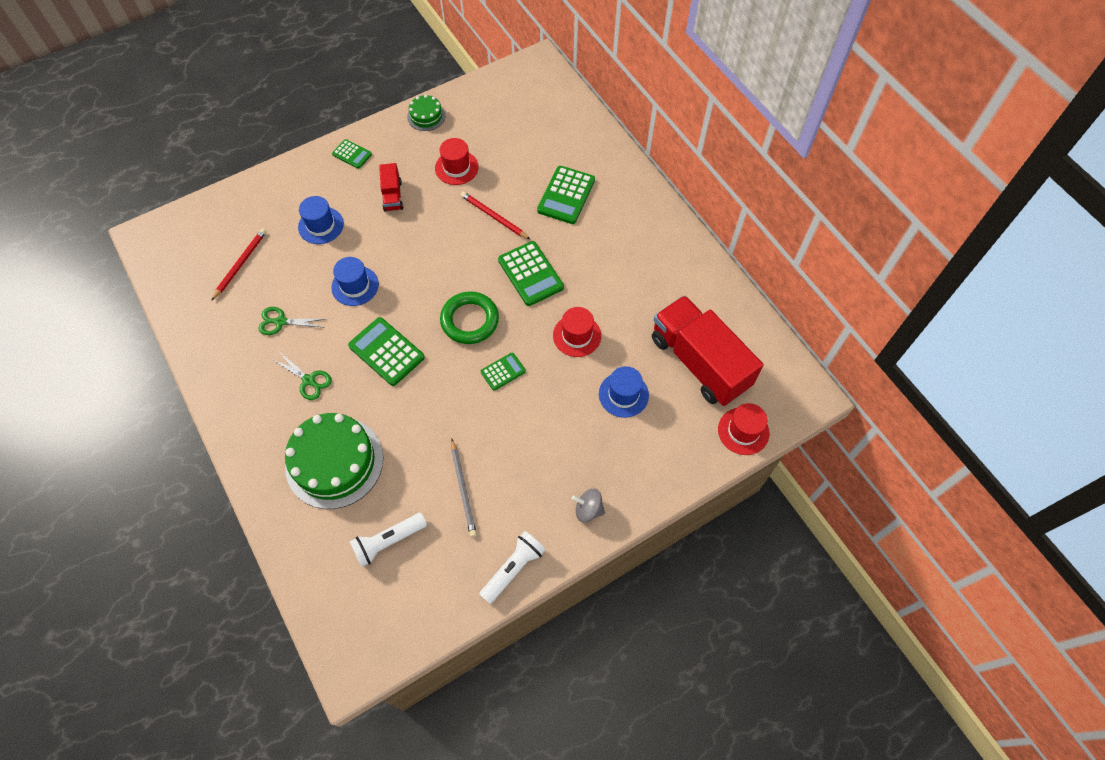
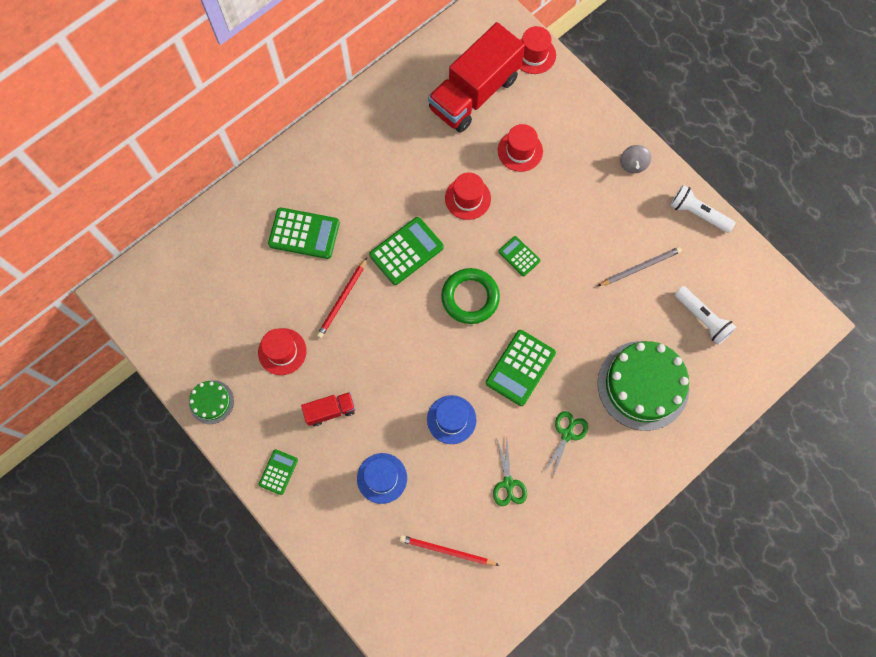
camera: 100 degrees left, 10 degrees up
blue hat [599,366,649,418] -> red hat [498,124,543,172]

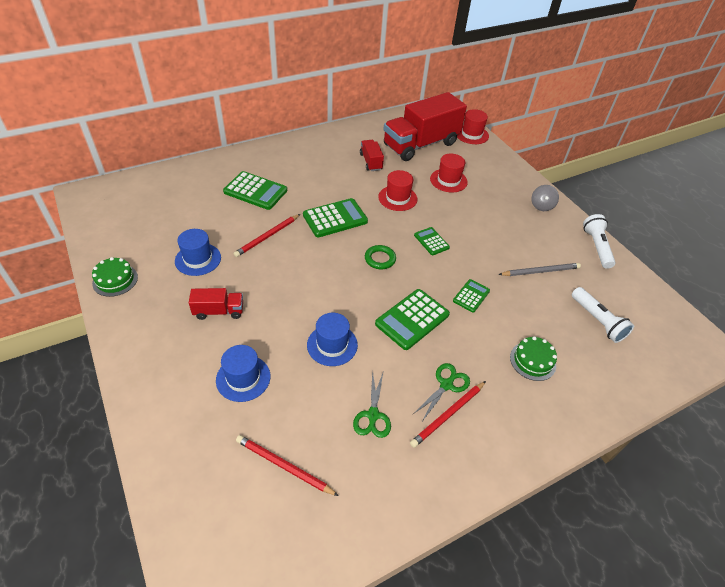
camera: 10 degrees right, 25 degrees down
red hat [258,328,307,375] -> blue hat [175,229,221,276]
green calculator [259,449,298,495] -> green calculator moved to [453,279,490,313]
green ring [441,268,500,324] -> green ring [365,245,396,269], size x0.59
green cake [598,341,689,431] -> green cake [510,336,557,381], size x0.49
white flashlight [670,185,735,233] -> white flashlight turned 45 degrees clockwise [583,214,616,269]
none -> red truck [360,140,384,171]
none -> red pencil [410,381,486,448]

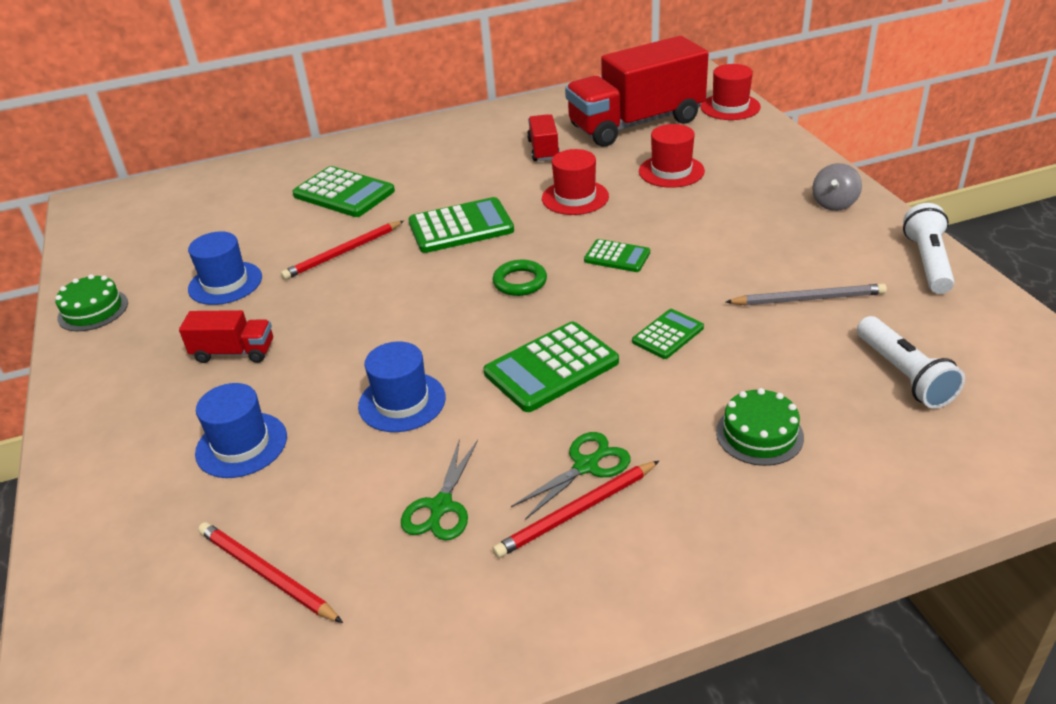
camera: 15 degrees right, 10 degrees down
green calculator [414,227,450,255] -> green calculator turned 135 degrees clockwise [584,239,650,272]

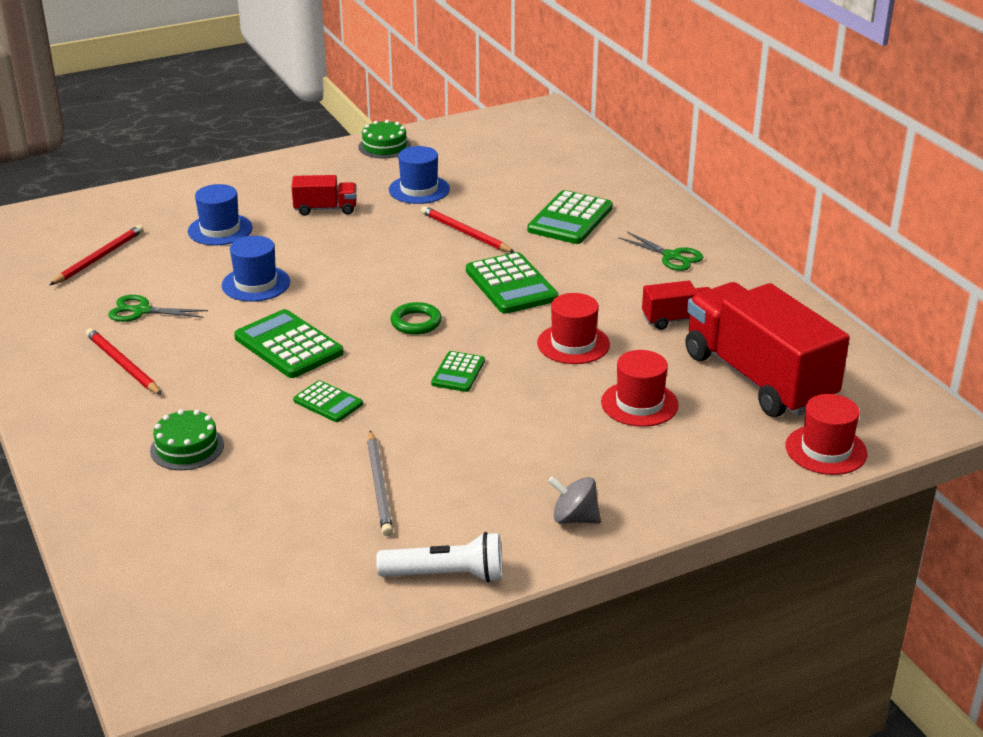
camera: 80 degrees right, 5 degrees down
red truck [179,310,273,363] -> red truck turned 90 degrees counterclockwise [292,175,357,216]
green scissors [511,432,631,520] -> green scissors moved to [618,232,703,271]
white flashlight [857,316,965,408] -> none

